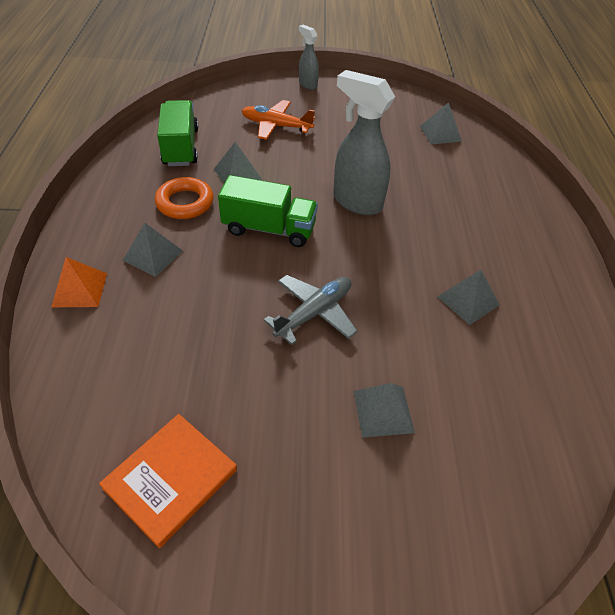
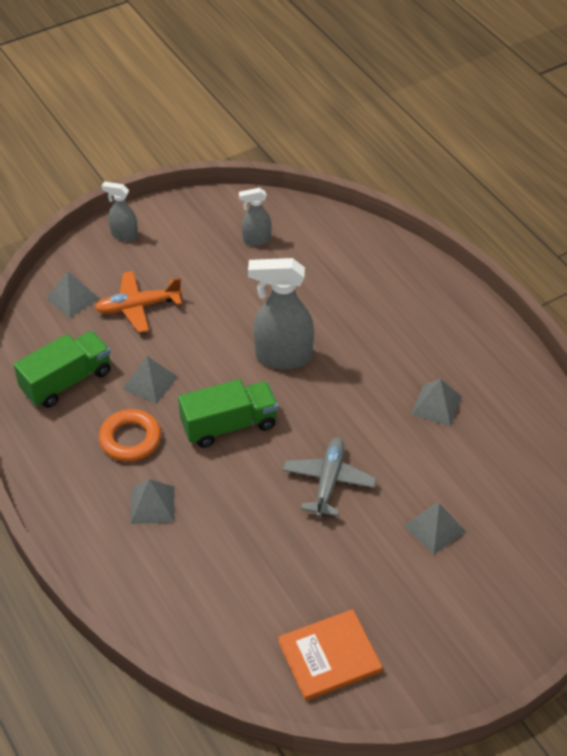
camera: 30 degrees left, 0 degrees up
orange pyramid [51,257,107,307] -> none
orange book [99,414,237,548] -> orange book turned 60 degrees clockwise [278,609,382,701]
green truck [157,100,198,166] -> green truck turned 90 degrees clockwise [14,331,111,408]
grey pyramid [420,102,462,145] -> grey pyramid moved to [46,271,100,318]
none -> grey spray bottle [239,188,271,246]

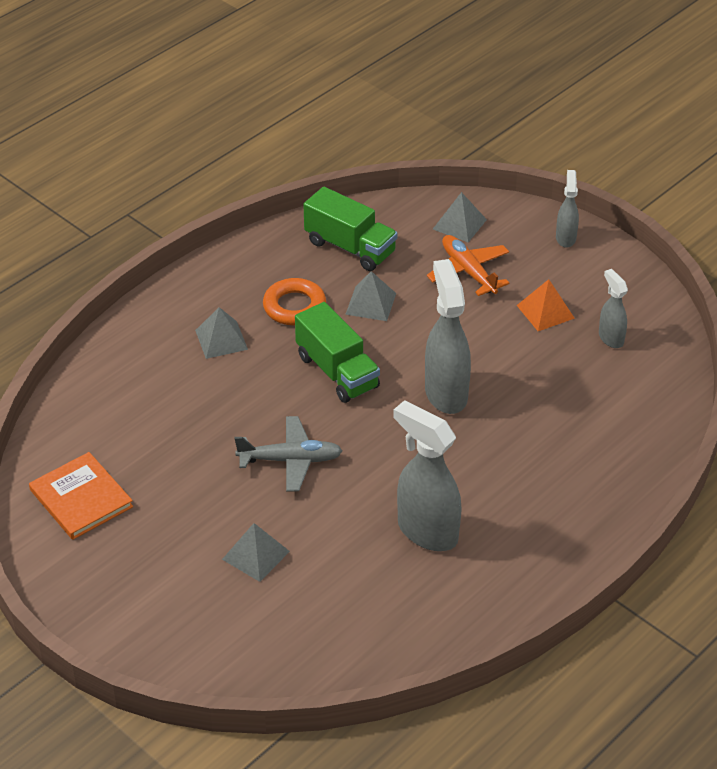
camera: 75 degrees right, 5 degrees down
grey pyramid [411,379,462,426] -> grey spray bottle [393,400,462,551]
none -> orange pyramid [517,279,575,331]

